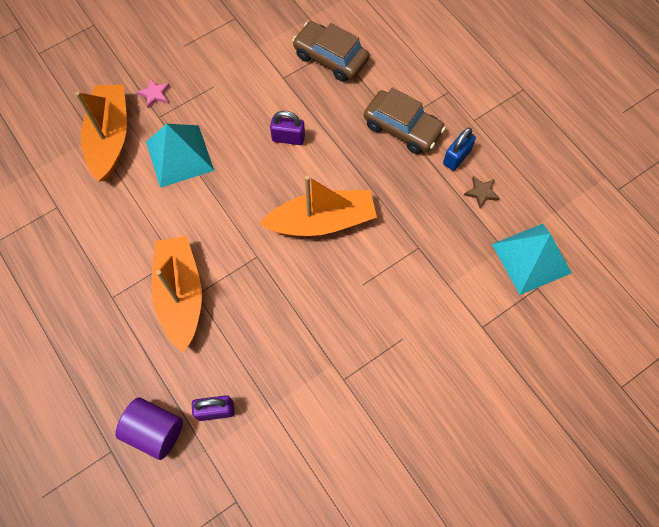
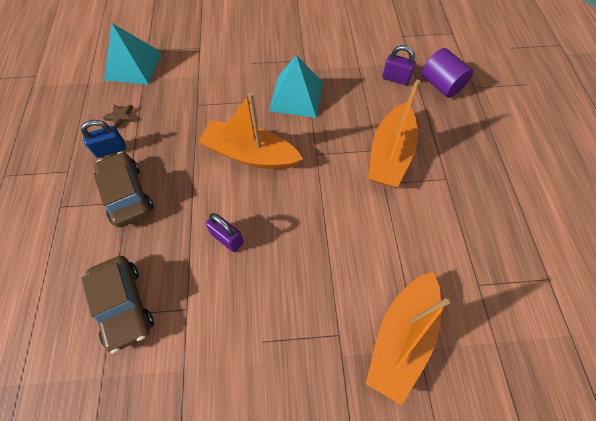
camera: 150 degrees left, 5 degrees down
pink star [137,78,170,108] -> none
turquoise pyramid [146,124,214,188] -> turquoise pyramid moved to [269,55,323,118]

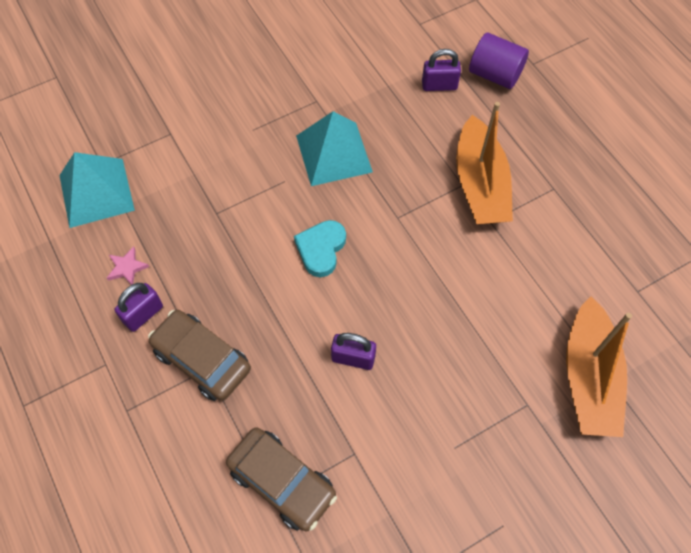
camera: 25 degrees left, 0 degrees up
blue padlock [81,120,126,158] -> purple padlock [115,283,163,332]
brown star [103,104,134,129] -> pink star [107,247,149,285]
orange boat [198,92,303,169] -> turquoise heart [294,220,346,277]

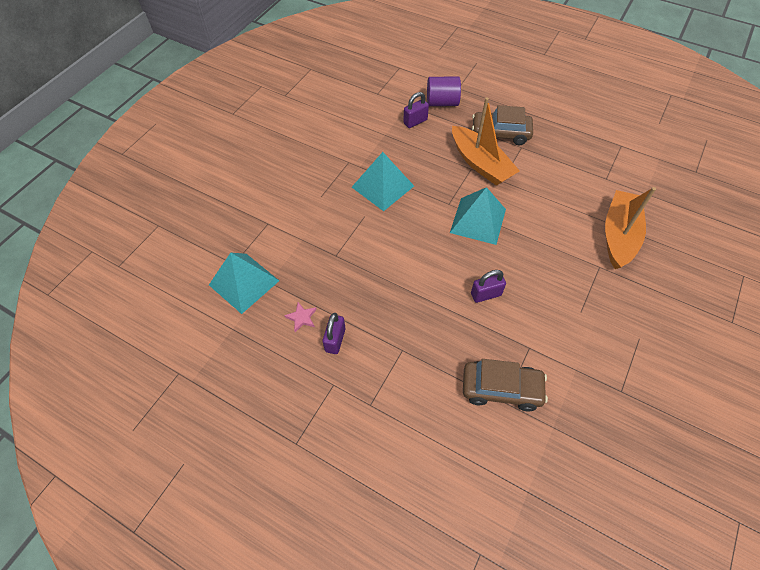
camera: 30 degrees left, 5 degrees down
brown car [148,310,251,401] -> brown car moved to [472,105,533,145]
turquoise heart [294,220,346,277] -> none
orange boat [566,296,632,437] -> orange boat turned 135 degrees counterclockwise [605,187,656,269]
none -> turquoise pyramid [450,187,506,245]

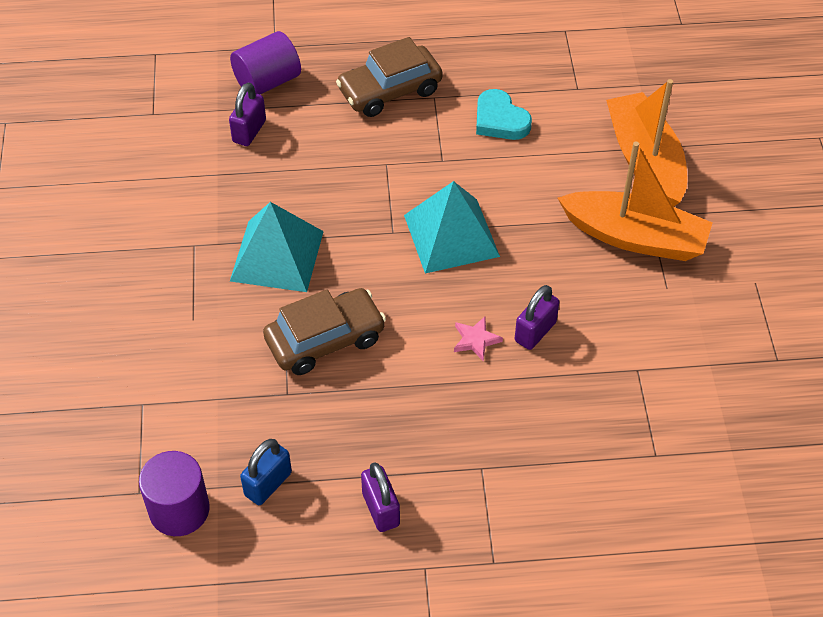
camera: 35 degrees left, 5 degrees down
turquoise pyramid [209,253,279,314] -> purple cylinder [139,451,210,536]
pink star [284,302,317,332] -> pink star moved to [454,317,503,361]
orange boat [452,97,520,186] -> orange boat moved to [558,142,712,261]
brown car [463,359,548,412] -> brown car moved to [263,288,386,375]
none -> blue padlock [240,439,292,505]
none -> turquoise heart [476,89,532,140]

